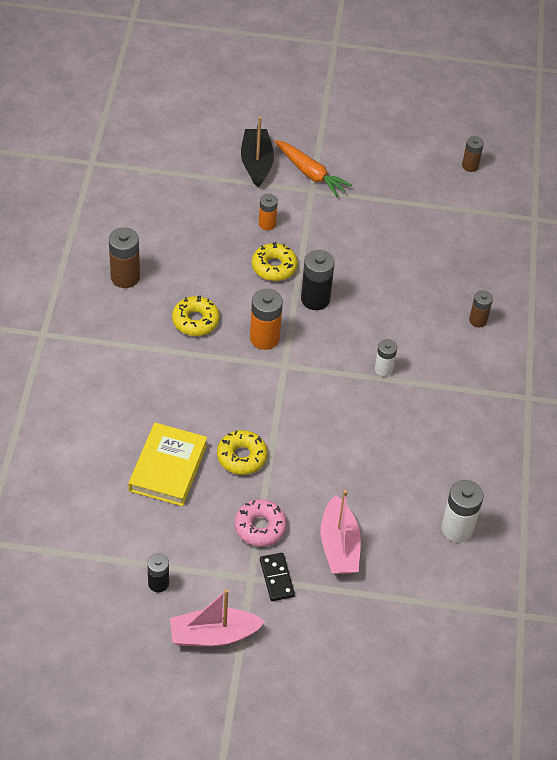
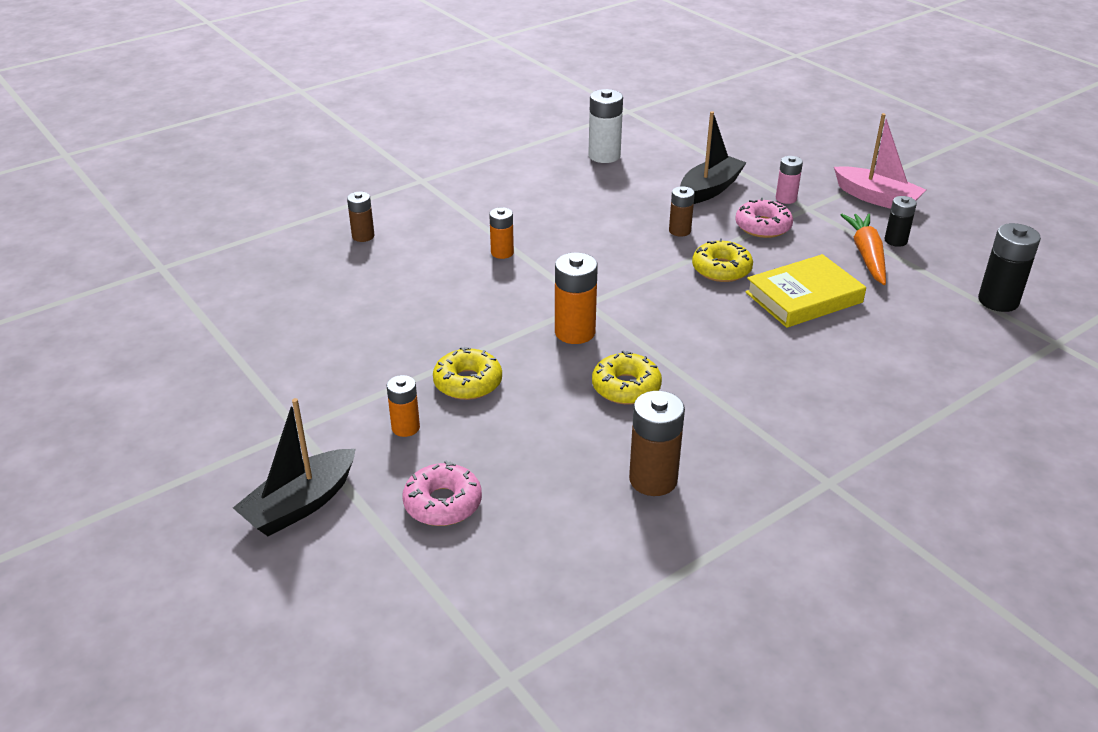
camera: 130 degrees left, 15 degrees down
black domino [260,553,295,601] -> pink battery [776,156,803,204]
orange carrot [274,140,352,197] -> orange carrot moved to [841,214,886,285]
black battery [301,250,335,310] -> black battery moved to [978,223,1041,312]
pink boat [321,490,361,574] -> black boat [680,111,747,204]
white battery [375,339,397,377] -> orange battery [489,207,514,259]
brown battery [462,136,484,172] -> brown battery moved to [669,186,695,237]
none -> pink donut [402,460,482,526]

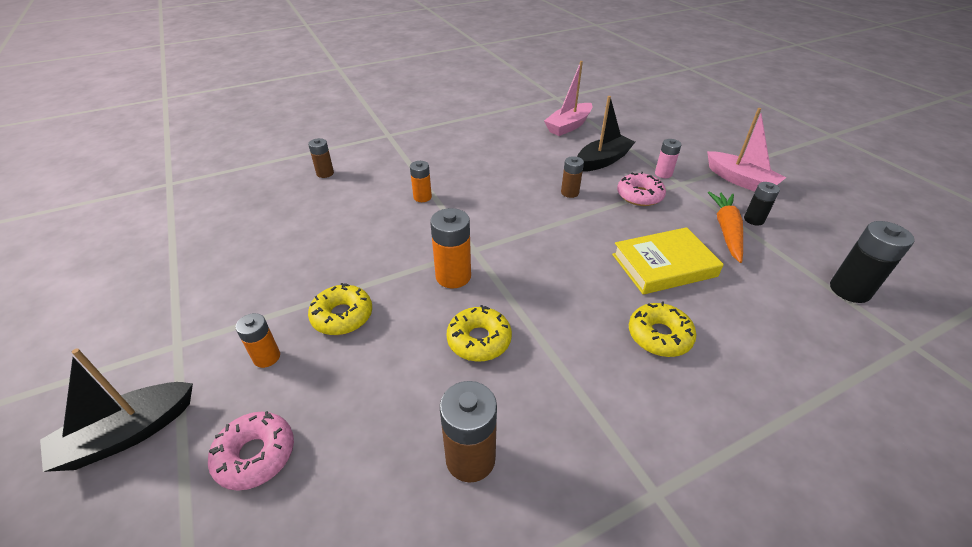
camera: 10 degrees right, 5 degrees up
white battery [588,89,623,163] -> none
yellow donut [692,238,753,282] -> yellow donut moved to [629,301,696,357]
none -> pink boat [544,61,593,136]

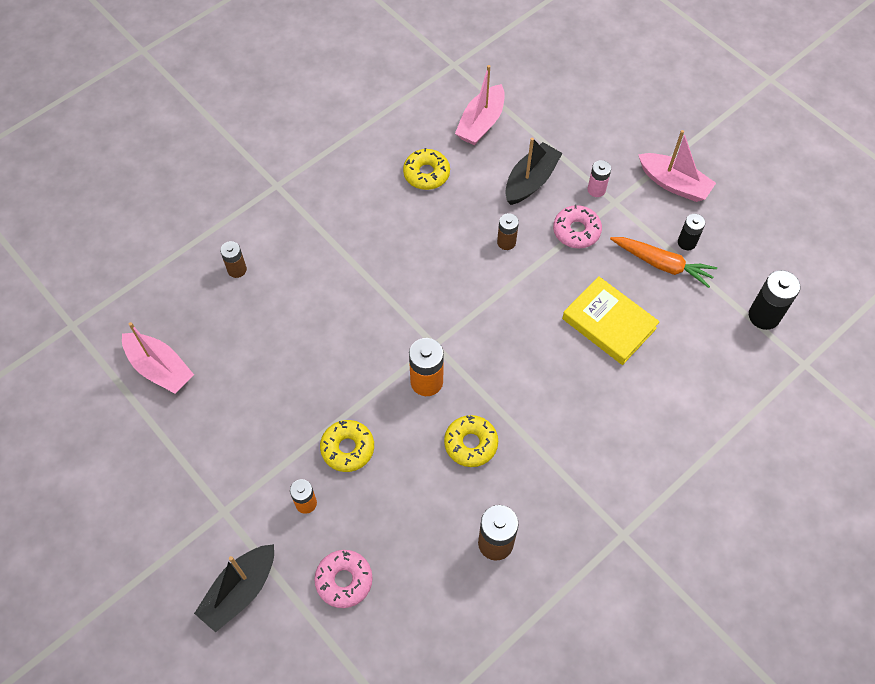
camera: 15 degrees left, 20 degrees up
orange battery [410,161,432,202] -> none
yellow book [612,227,724,295] -> yellow book turned 75 degrees clockwise [562,276,660,365]
yellow donut [629,301,696,357] -> yellow donut moved to [403,148,450,190]
orange carrot [708,191,743,263] -> orange carrot turned 120 degrees clockwise [610,237,717,288]
none -> pink boat [122,322,194,394]

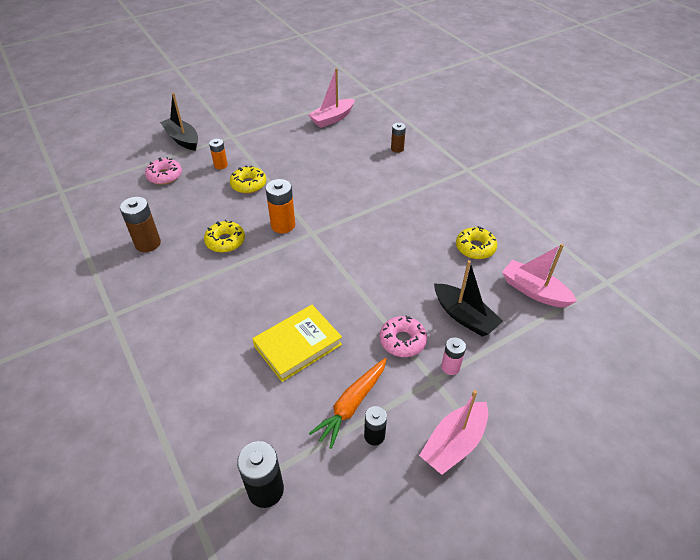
camera: 100 degrees right, 15 degrees down
brown battery [497,213,519,250] -> none

